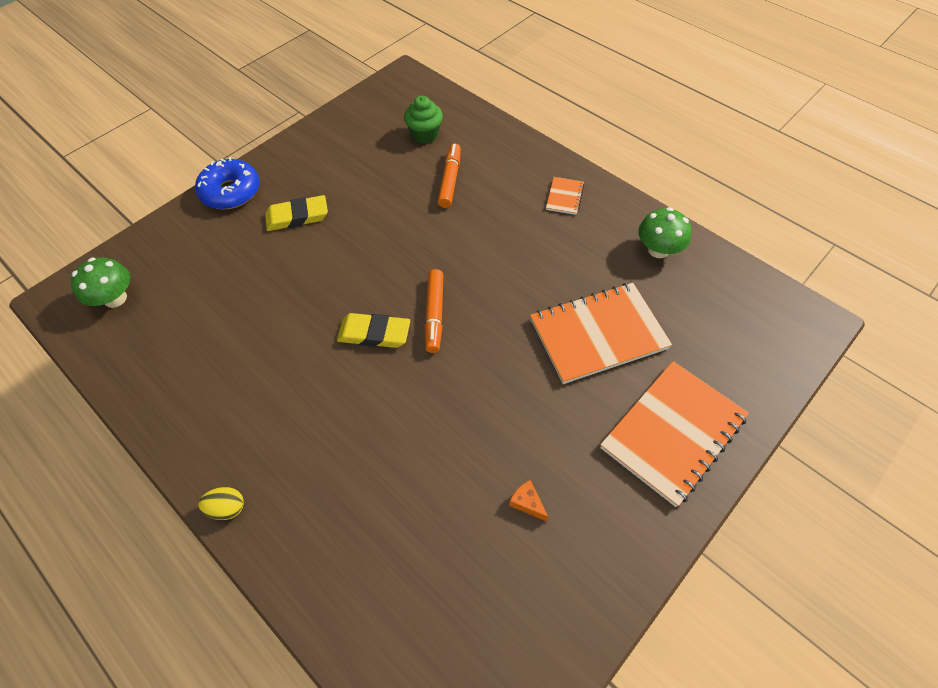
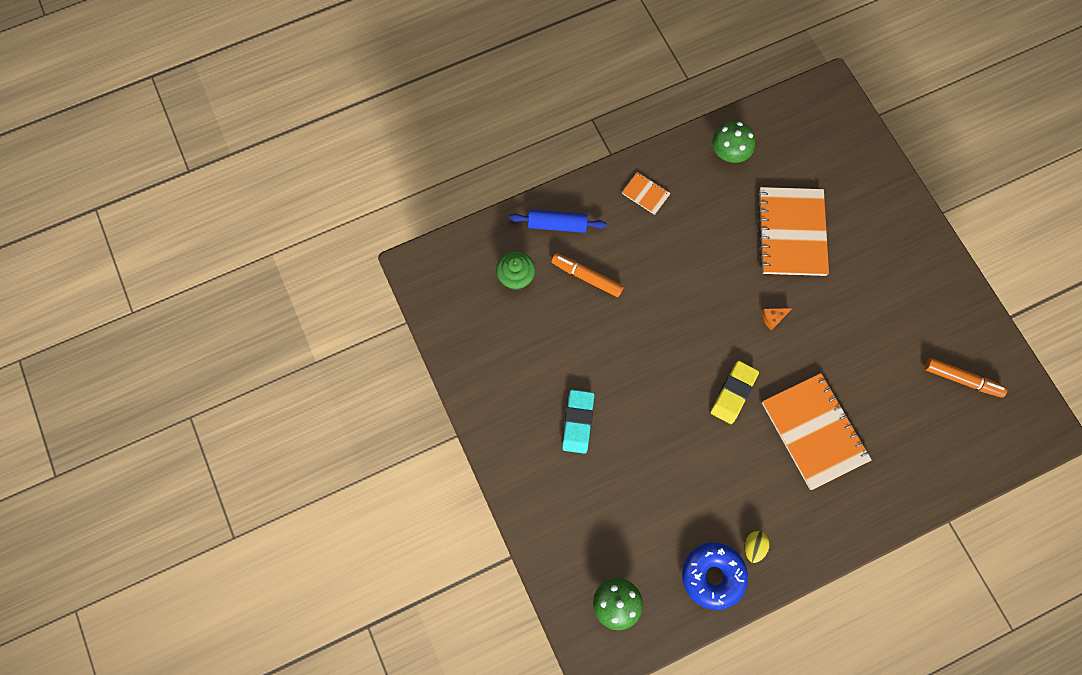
camera: 70 degrees left, 15 degrees up
blue donut [195,157,260,209] -> blue donut moved to [682,543,748,610]
yellow egg [198,487,244,520] -> yellow egg moved to [744,531,770,563]
yellow eraser [265,195,328,231] -> turquoise eraser [562,390,594,454]
orange marker [424,269,443,353] -> orange marker moved to [925,358,1008,398]
orange cheese [509,480,549,521] -> orange cheese moved to [762,308,792,330]
orange notebook [600,361,749,507] -> orange notebook moved to [762,373,872,490]
none -> blue rolling pin [509,210,607,233]

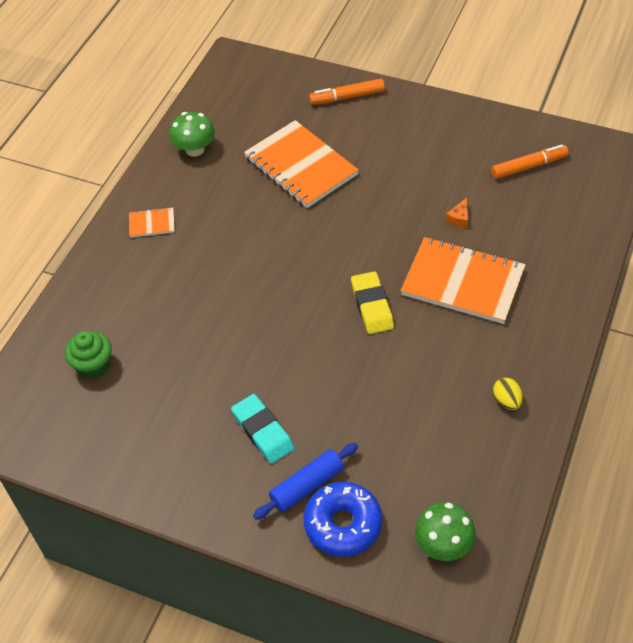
camera: 40 degrees left, 20 degrees down
blue rolling pin [509,210,607,233] -> blue rolling pin moved to [253,443,358,520]
orange marker [551,253,624,297] -> orange marker moved to [309,79,385,105]
blue donut [682,543,748,610] -> blue donut moved to [304,482,382,557]
orange cheese [762,308,792,330] -> orange cheese moved to [446,198,468,228]

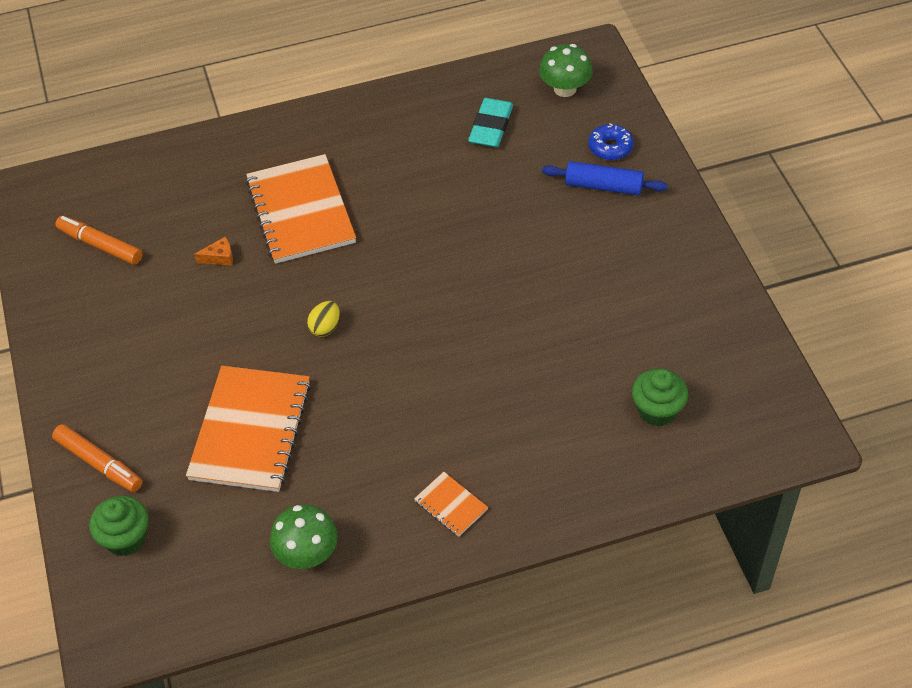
camera: 130 degrees left, 0 degrees up
turquoise eraser [231,394,295,464] -> turquoise eraser moved to [468,98,513,147]
blue donut [304,482,382,557] -> blue donut [588,123,634,160], size x0.61
yellow eraser [351,271,394,334] -> none
yellow egg [493,378,523,410] -> yellow egg moved to [307,301,340,337]
none -> green cupcake [89,496,148,556]

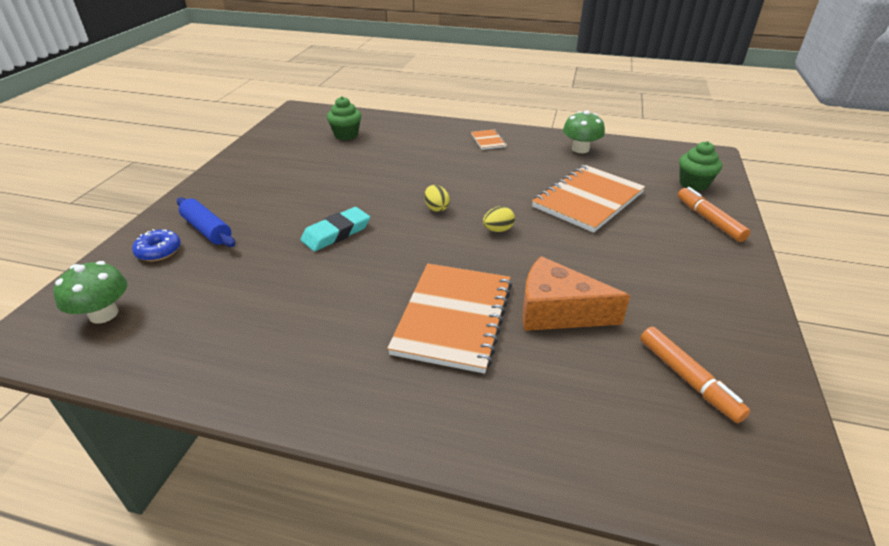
camera: 150 degrees left, 15 degrees down
orange cheese [194,237,233,266] -> orange cheese [522,256,630,331], size x2.49
turquoise eraser [468,98,513,147] -> turquoise eraser moved to [300,207,370,252]
none -> yellow egg [424,185,450,212]

